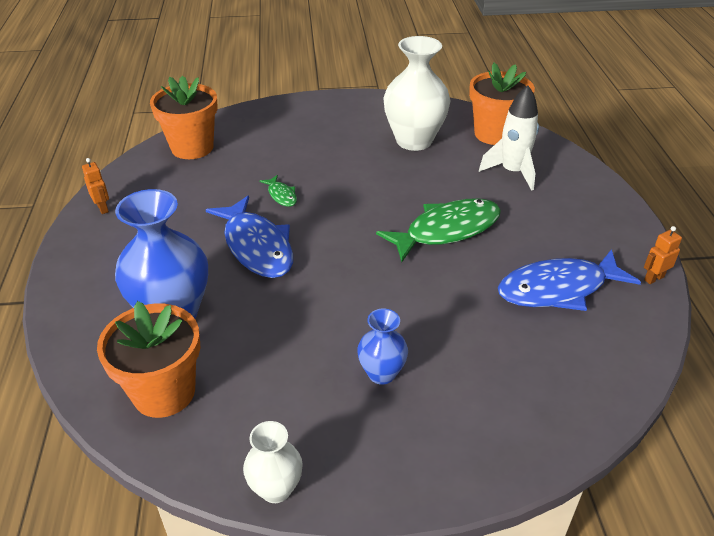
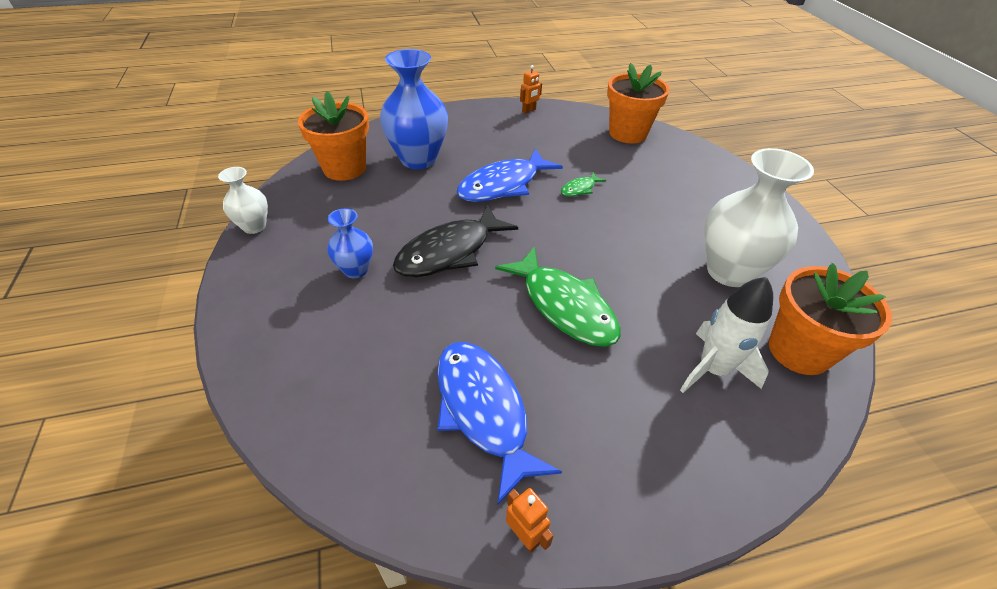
camera: 80 degrees right, 5 degrees up
none -> black fish [393,205,518,277]

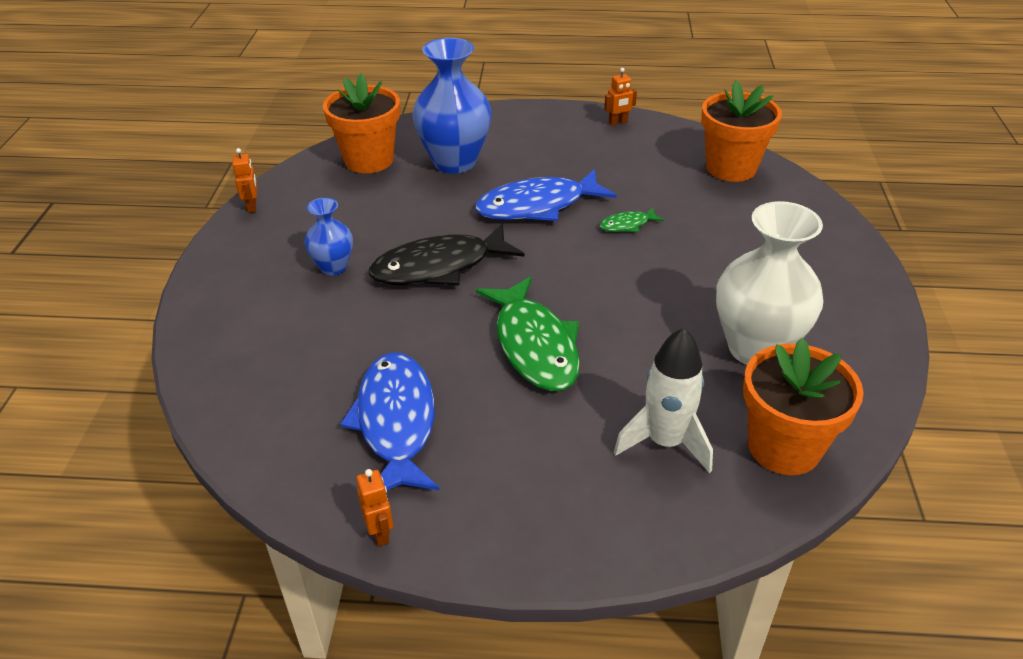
camera: 20 degrees right, 5 degrees down
white vase [218,167,268,234] -> orange robot [233,148,257,213]

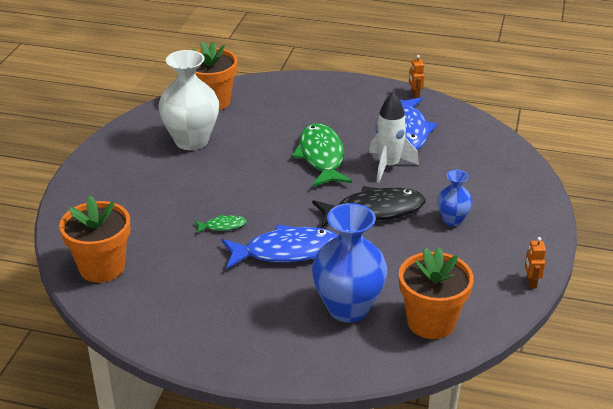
camera: 170 degrees left, 5 degrees down
orange robot [604,68,637,126] -> none
white rocket [614,328,713,473] -> white rocket moved to [369,92,419,182]

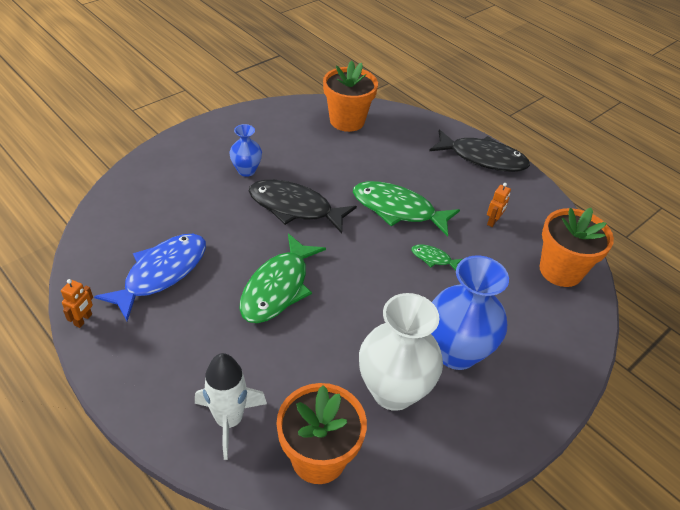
camera: 150 degrees left, 10 degrees up
blue fish [222,224,338,269] -> green fish [353,181,460,237]
blue vase [312,203,387,323] -> blue vase moved to [431,255,509,370]
white rocket [369,92,419,182] -> white rocket moved to [195,353,267,460]
orange robot [525,237,546,289] -> orange robot moved to [487,183,511,227]
none -> black fish [429,130,530,172]

